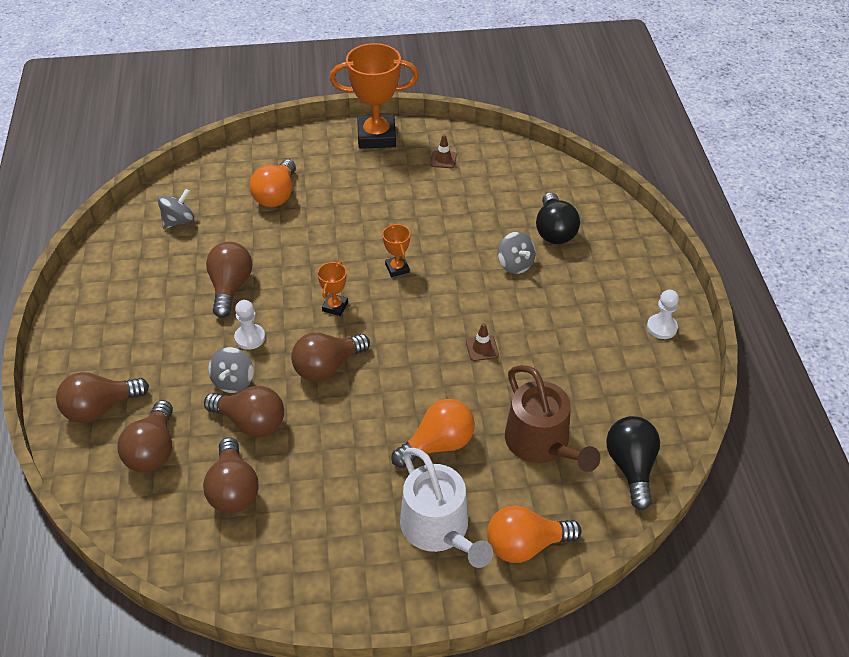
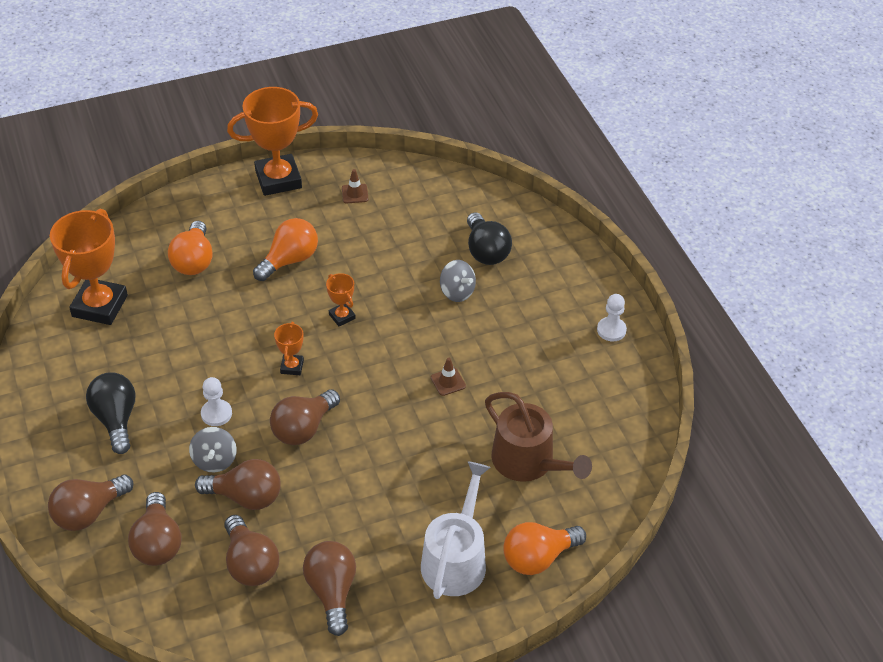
camera: 15 degrees left, 0 degrees up
grey spinning top [158,189,194,229] -> orange trophy [50,209,128,325]
brown light bulb [206,242,252,318] -> brown light bulb moved to [303,541,356,636]
orange light bulb [391,399,475,468] -> orange light bulb moved to [253,218,318,281]
white watering can [400,448,493,568] -> white watering can turned 120 degrees counterclockwise [421,461,491,599]
black light bulb [606,416,660,510] -> black light bulb moved to [86,372,135,454]

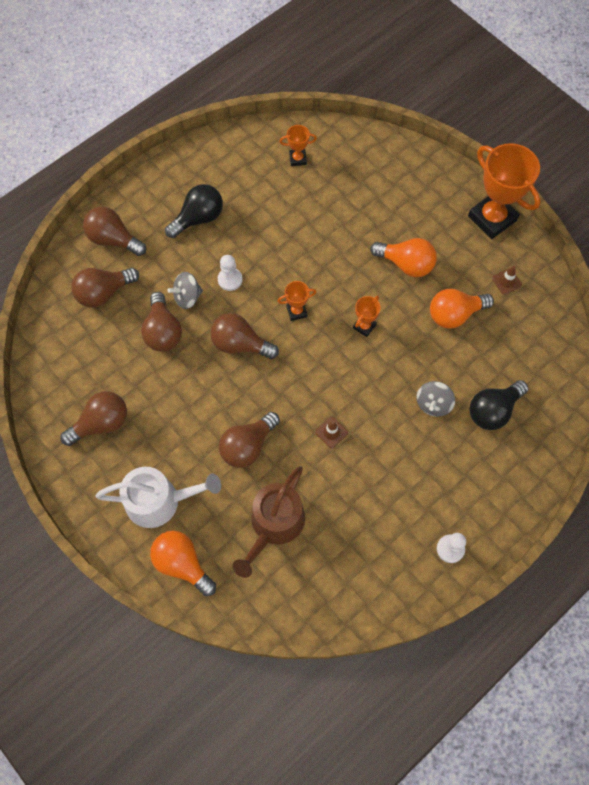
camera: 70 degrees right, 20 degrees up
orange trophy [50,209,128,325] -> orange trophy [280,125,317,166], size x0.46
orange light bulb [168,221,213,275] -> orange light bulb moved to [430,289,494,329]
brown light bulb [225,515,279,586] -> brown light bulb moved to [219,412,280,468]

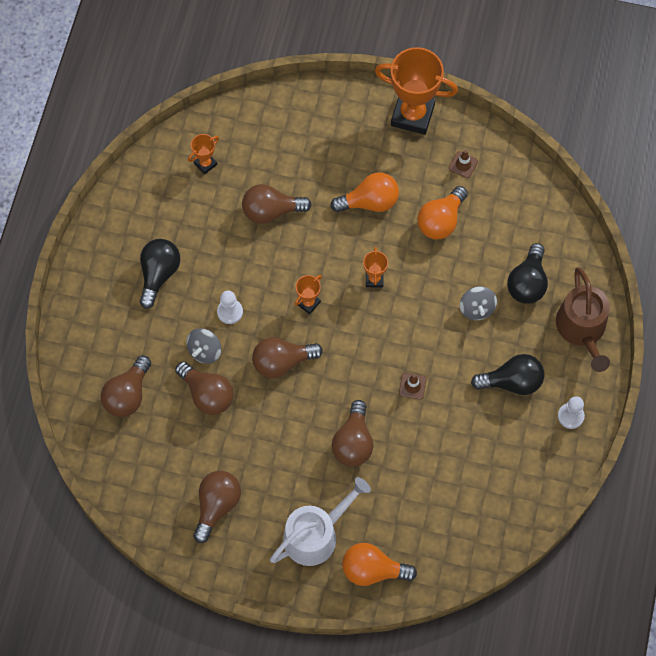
camera: 35 degrees left, 0 degrees up
brown light bulb [83,207,146,256] -> brown light bulb moved to [242,184,312,224]
brown watering can [232,466,305,578] -> brown watering can moved to [556,268,610,372]
none -> black light bulb [471,354,544,395]

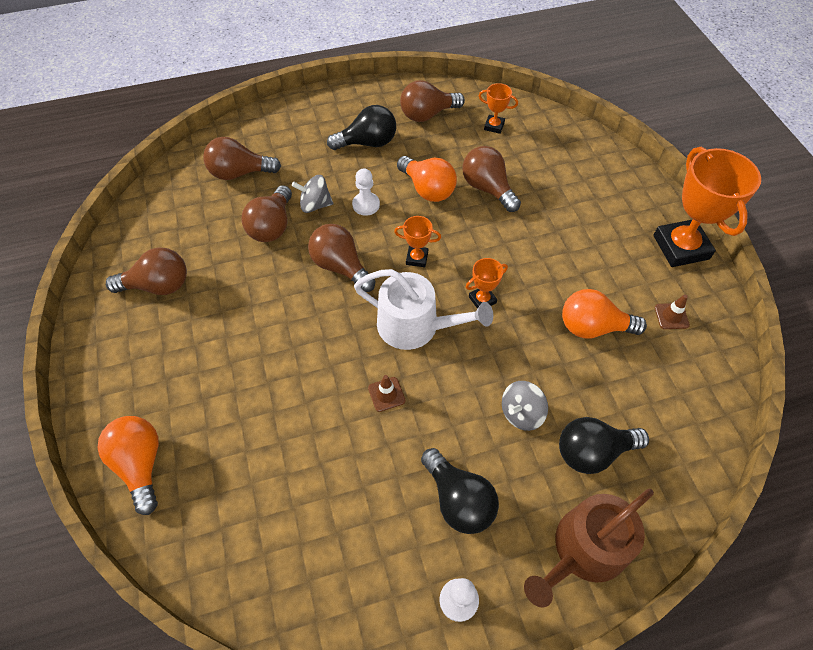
camera: 60 degrees right, 10 degrees down
white watering can [270,477,371,566] -> white watering can moved to [354,269,493,350]
orange light bulb [331,172,399,212] -> orange light bulb moved to [397,156,457,202]
brown light bulb [332,400,373,467] -> brown light bulb moved to [400,80,465,122]

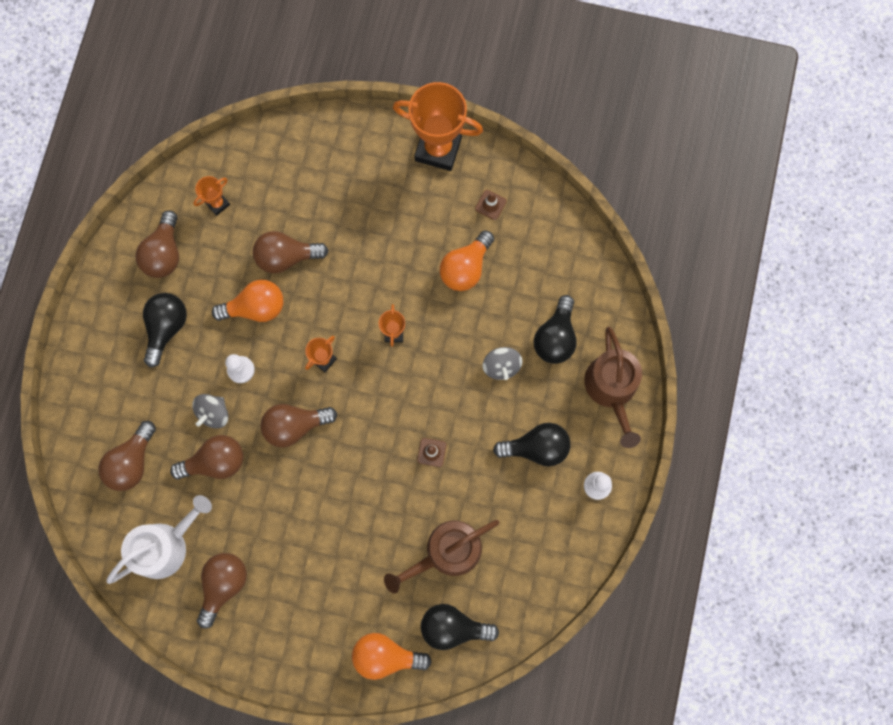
camera: 60 degrees left, 20 degrees up
brown light bulb [241,185,292,242] -> brown light bulb turned 60 degrees counterclockwise [170,435,243,479]
white watering can [354,269,493,350] -> white watering can moved to [107,495,212,584]
none -> brown watering can [384,520,499,593]
none -> black light bulb [421,604,499,650]

